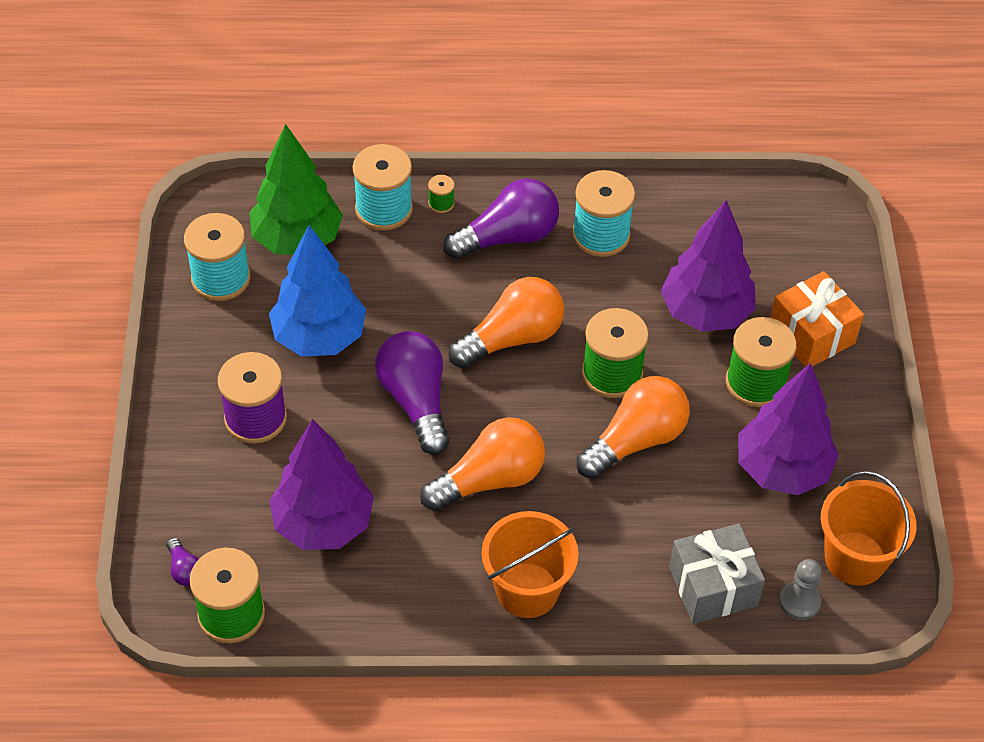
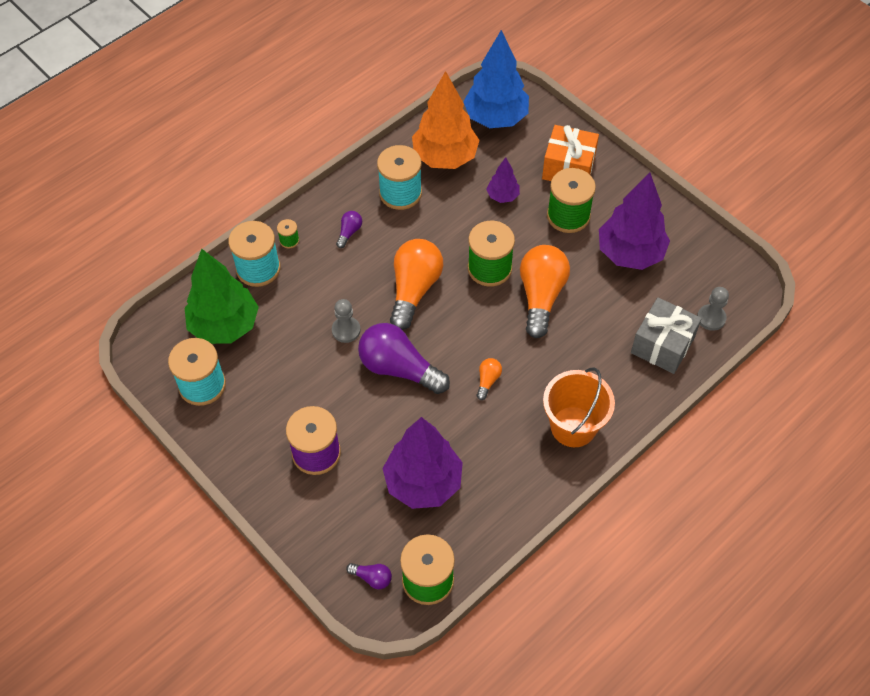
camera: 40 degrees left, 5 degrees up
blue tree [269,225,366,357] -> blue tree moved to [463,30,529,128]
orange light bulb [420,417,545,511] -> orange light bulb [477,358,502,400], size x0.44
purple light bulb [443,178,559,260] -> purple light bulb [336,211,362,248], size x0.44
purple tree [661,200,756,332] -> purple tree [486,157,520,203], size x0.49
orange bucket [820,471,917,586] -> none
none -> grey pawn [332,299,361,343]
none -> orange tree [412,71,480,169]

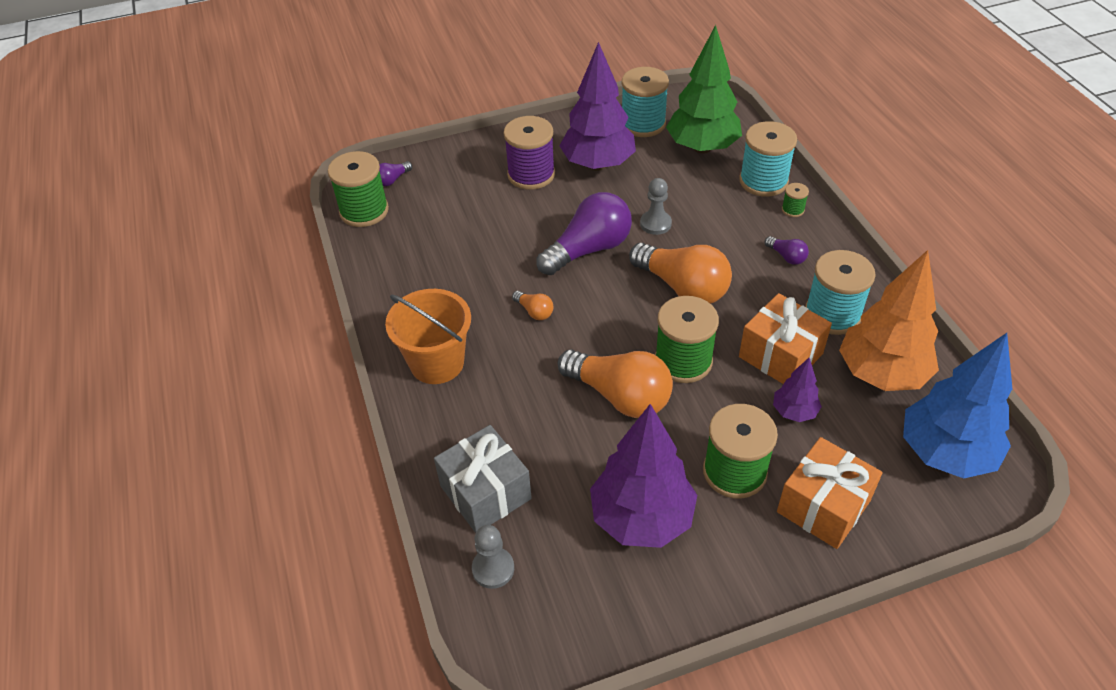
camera: 115 degrees right, 10 degrees down
purple tree [383,417,463,509] -> purple tree moved to [560,42,636,171]
none -> orange gift [739,293,832,384]

